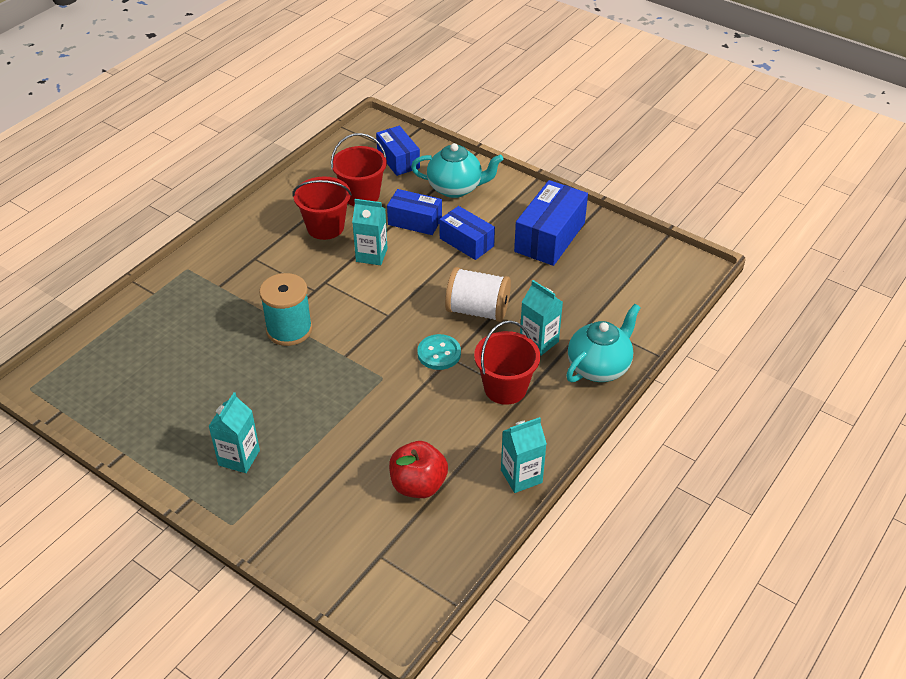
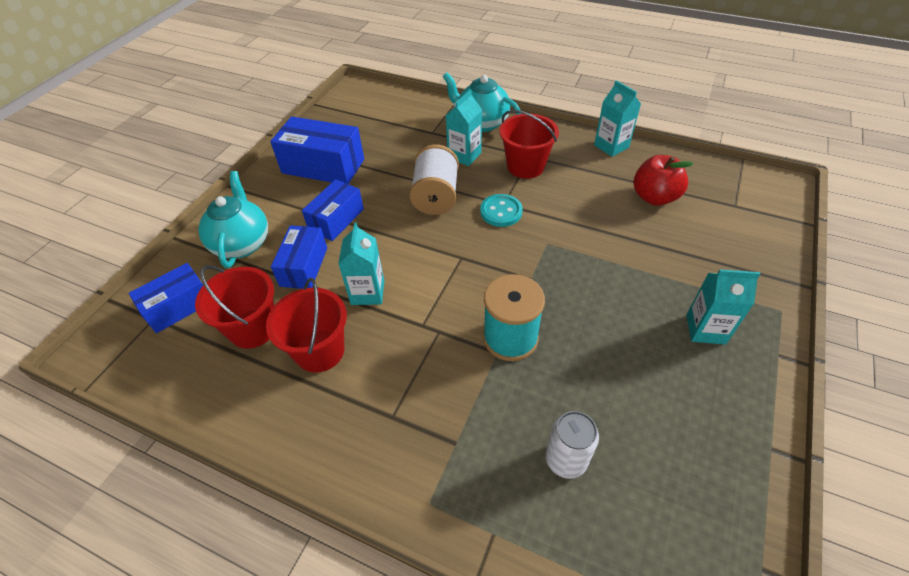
camera: 100 degrees left, 5 degrees up
none -> white can [546,411,599,479]

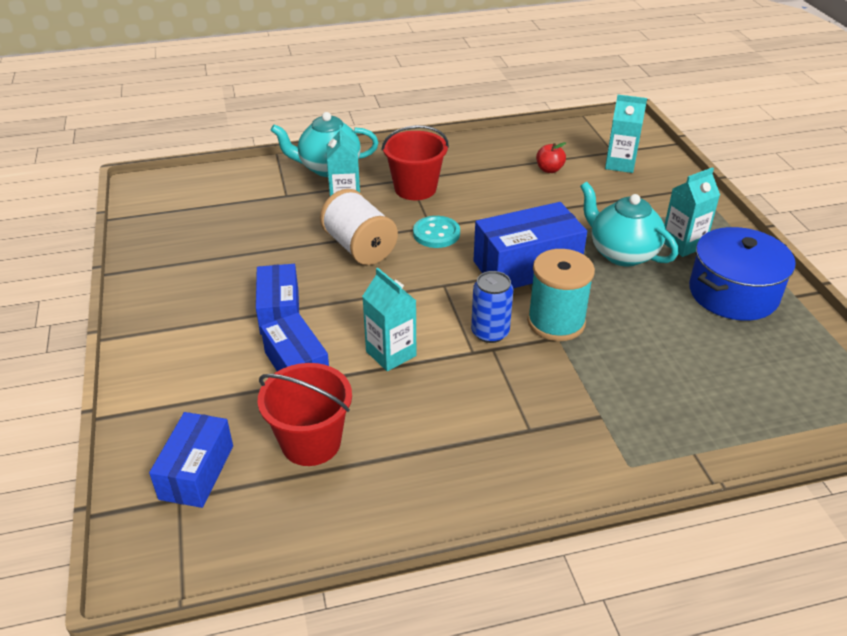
camera: 40 degrees left, 10 degrees down
turquoise teapot [198,171,268,268] -> turquoise teapot moved to [580,182,678,266]
red bucket [266,277,347,373] -> none
blue box [270,116,364,184] -> blue box moved to [473,202,587,288]
white can [546,411,599,479] -> none
turquoise carton [594,80,641,157] -> turquoise carton moved to [605,95,647,173]
red apple [634,155,694,206] -> red apple [536,142,566,173], size x0.58
none -> blue can [471,271,514,343]
none -> blue pot [689,227,796,321]

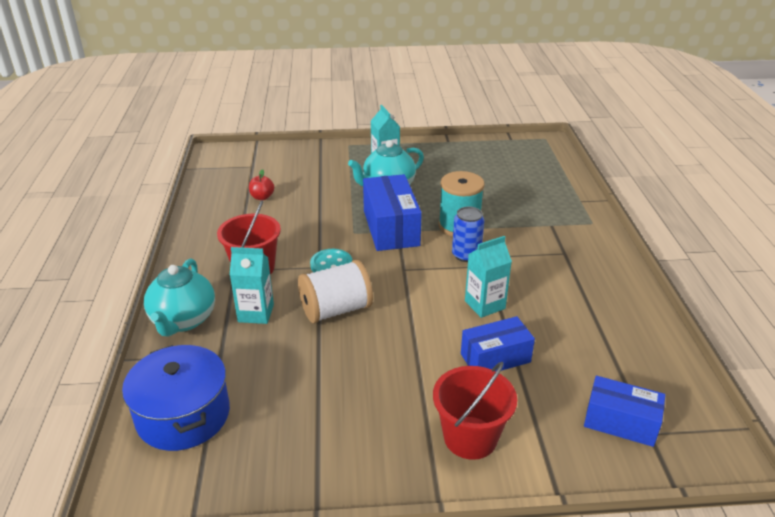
camera: 80 degrees left, 5 degrees down
blue box [256,264,299,335] -> none
red bucket [258,363,352,466] -> red bucket moved to [433,362,517,460]
turquoise carton [605,95,647,173] -> none
blue pot [689,227,796,321] -> blue pot moved to [122,345,230,451]

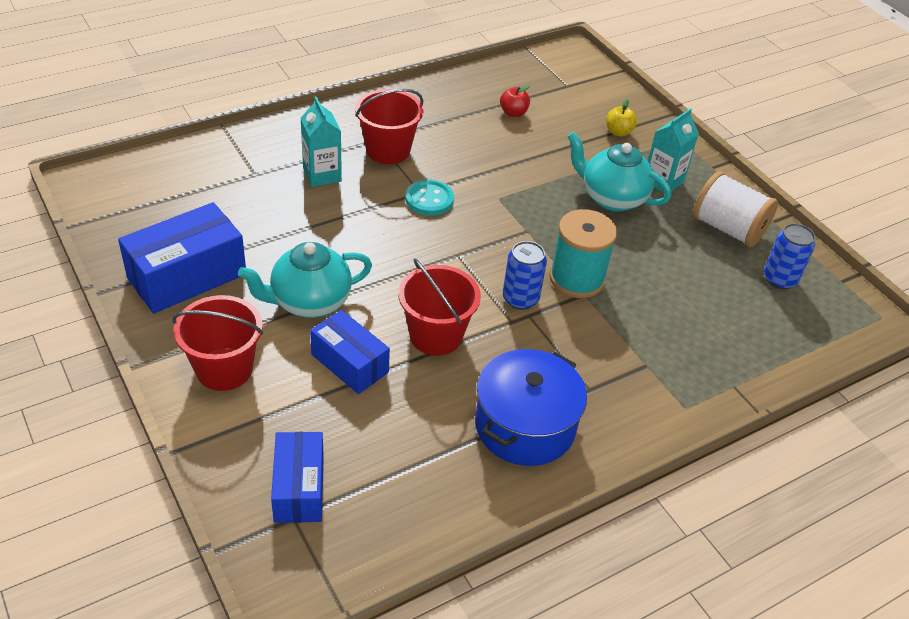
camera: 60 degrees right, 10 degrees up
blue pot [122,345,230,451] -> blue pot moved to [475,349,587,466]
turquoise teapot [144,258,215,336] -> turquoise teapot moved to [238,242,372,318]
white spool [298,260,373,324] -> white spool moved to [693,171,778,247]
blue box [363,174,422,251] -> blue box moved to [118,202,246,314]
turquoise carton [465,236,512,318] -> red bucket [398,259,481,356]
none -> yellow apple [606,99,637,136]
none -> blue can [764,223,815,289]

